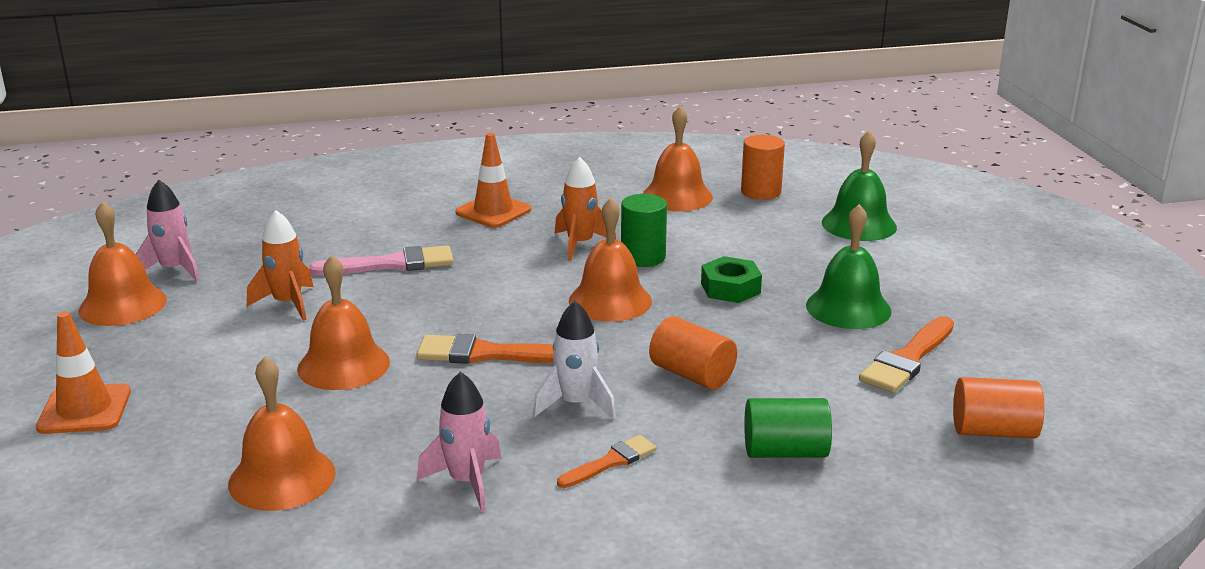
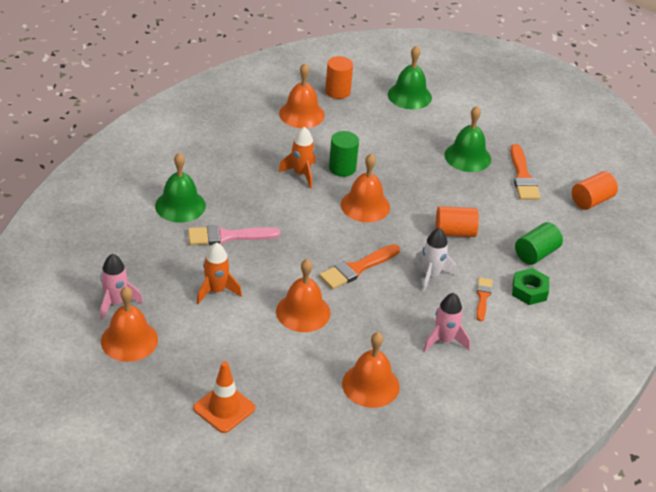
camera: 45 degrees left, 15 degrees up
pink brush [309,245,453,275] -> pink brush turned 135 degrees counterclockwise [188,225,280,245]
orange traffic cone [455,133,531,228] -> none
green nut [701,256,762,303] -> green nut moved to [512,268,549,305]
none -> green bell [155,153,206,223]

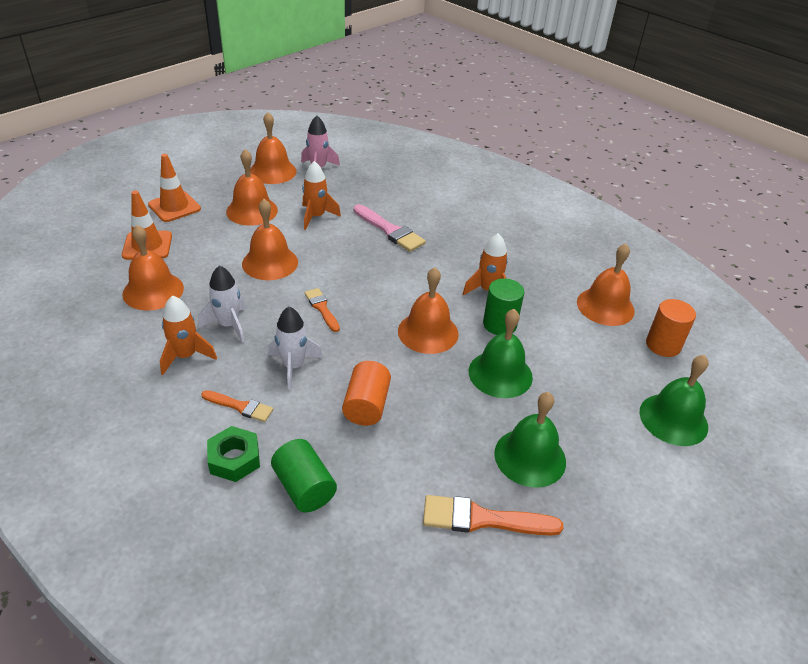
camera: 100 degrees right, 0 degrees up
green bell [155,153,206,223] -> green bell moved to [469,309,533,398]
pink brush [188,225,280,245] -> pink brush turned 135 degrees clockwise [353,204,426,252]
orange brush [319,244,400,289] -> orange brush [304,288,340,332], size x0.62
pink rocket [423,293,470,352] -> orange rocket [160,295,217,375]
orange cylinder [572,171,618,210] -> none
none -> orange traffic cone [122,191,172,260]
none -> white rocket [198,265,245,343]
none -> orange bell [226,149,278,226]

